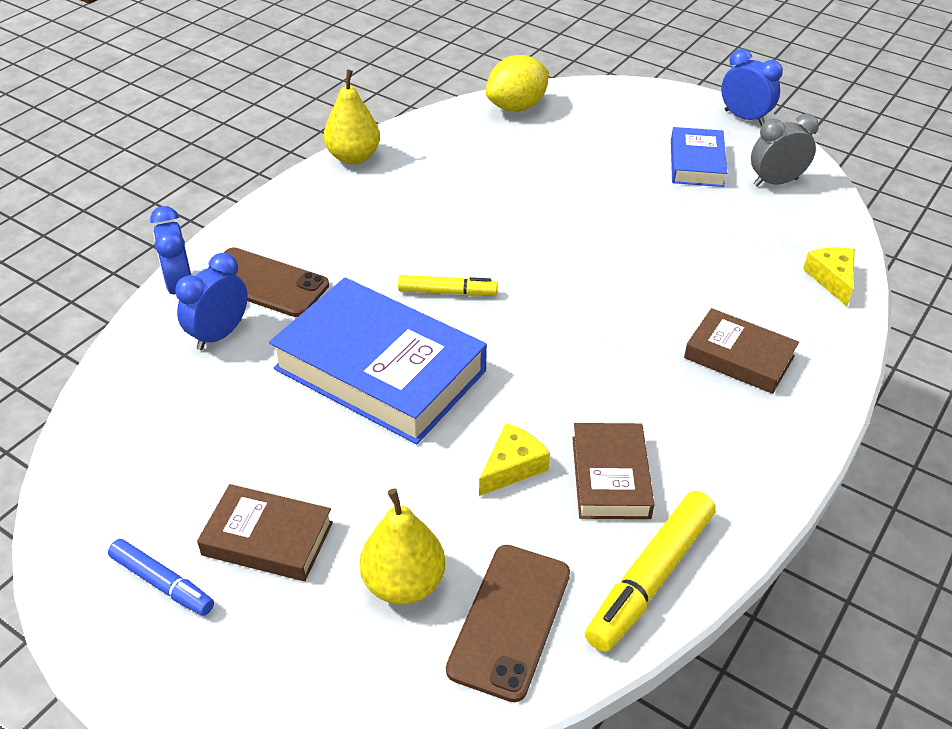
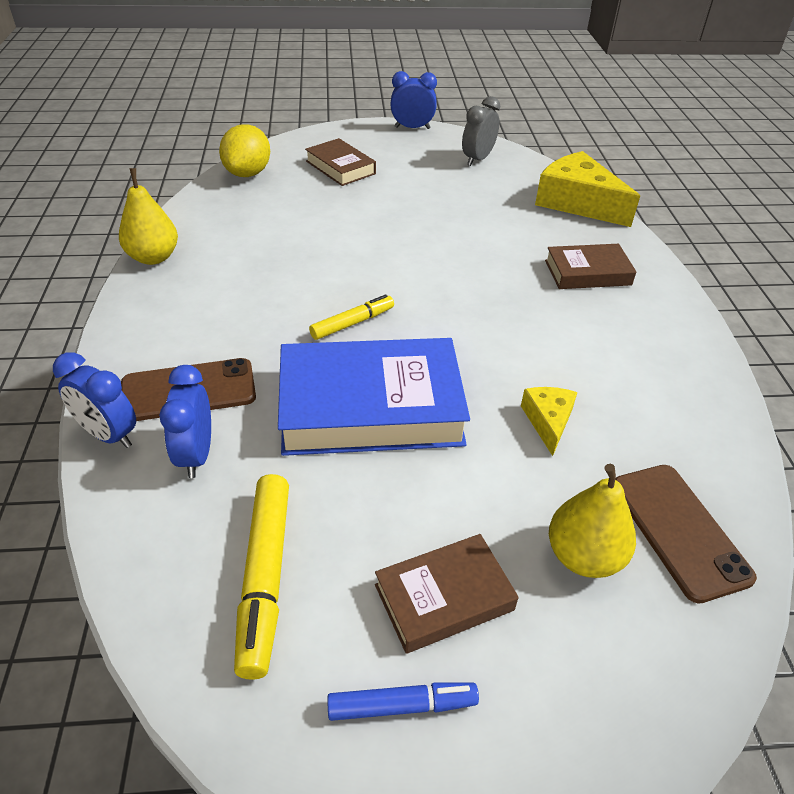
camera: 40 degrees left, 0 degrees up
brown book [572,423,654,519] -> brown book moved to [305,138,376,186]
yellow marker [585,491,716,652] -> yellow marker moved to [234,474,289,680]
blue book [671,127,727,187] -> none
yellow cheese [803,247,855,306] -> yellow cheese [535,151,640,227], size x1.94

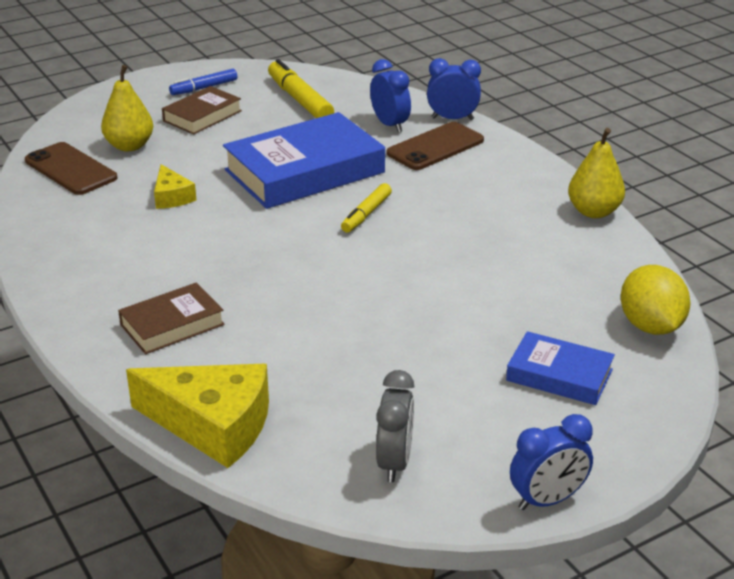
camera: 155 degrees right, 10 degrees down
brown book [305,138,376,186] -> blue book [506,331,615,405]

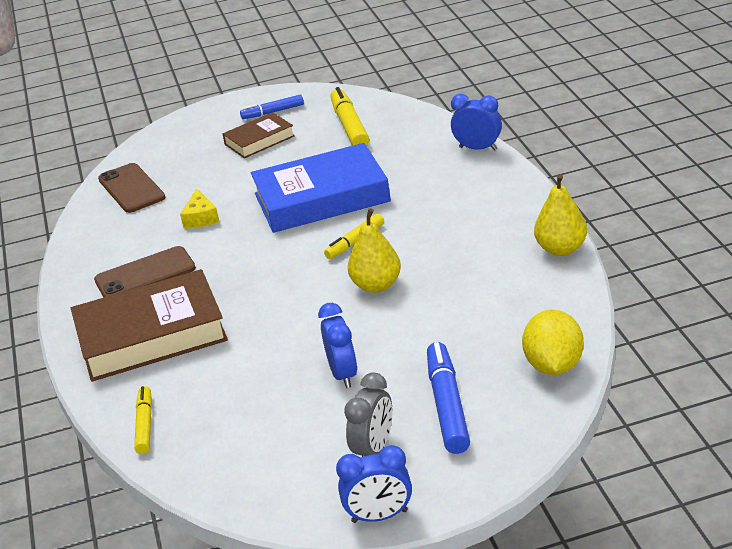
camera: 20 degrees right, 0 degrees up
yellow pear [101,65,153,151] -> yellow pear moved to [348,208,401,293]
brown book [118,282,225,354] -> brown book [71,269,228,382], size x1.87
yellow cheese [126,364,269,468] -> yellow marker [134,386,152,454]
blue clock [370,59,411,133] -> blue clock moved to [318,303,357,388]
grey clock [376,370,414,482] -> grey clock moved to [344,373,392,457]
brown phone [387,122,484,170] -> brown phone moved to [94,246,196,298]
blue book [506,331,615,405] -> blue marker [427,342,470,454]

